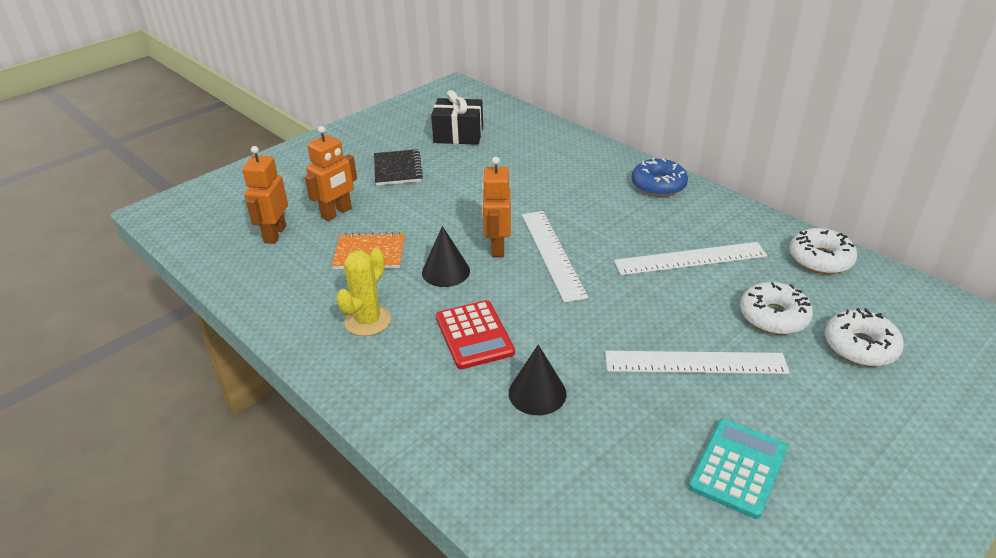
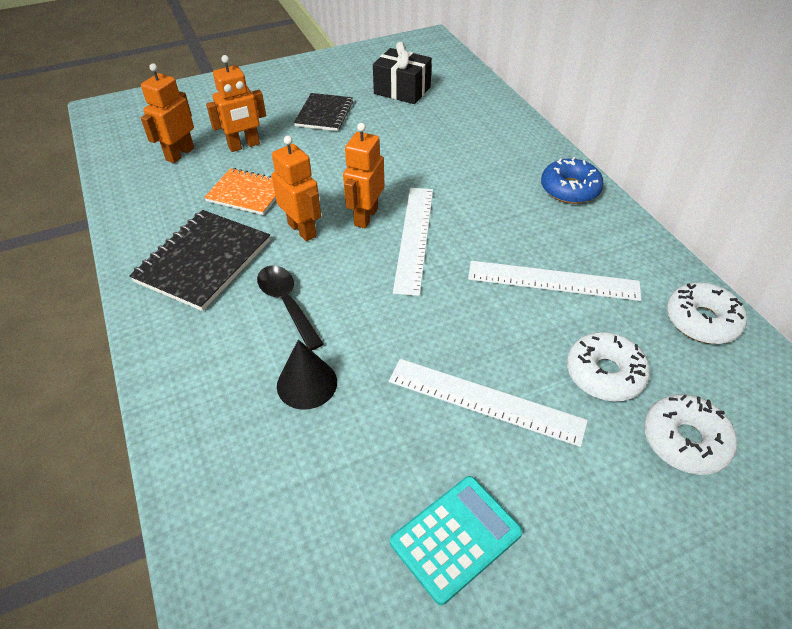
camera: 20 degrees right, 10 degrees up
yellow cactus [336,248,391,336] -> black notebook [129,210,270,311]
black cone [422,226,470,287] -> orange robot [272,136,321,241]
red calculator [436,300,515,369] -> black spoon [257,265,324,351]

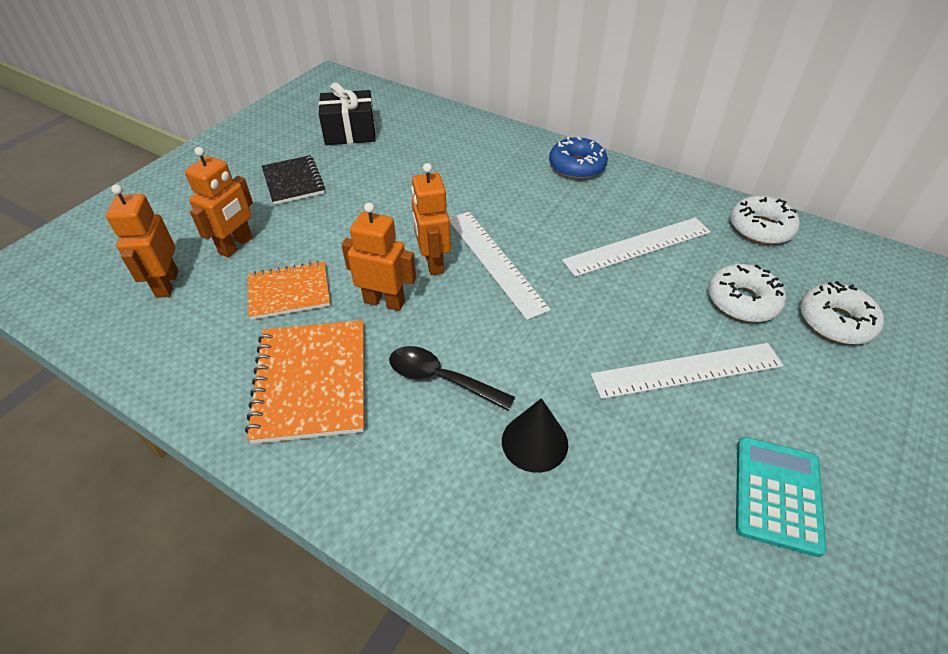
camera: 35 degrees left, 0 degrees up
black notebook [129,210,270,311] -> orange notebook [245,320,364,444]

